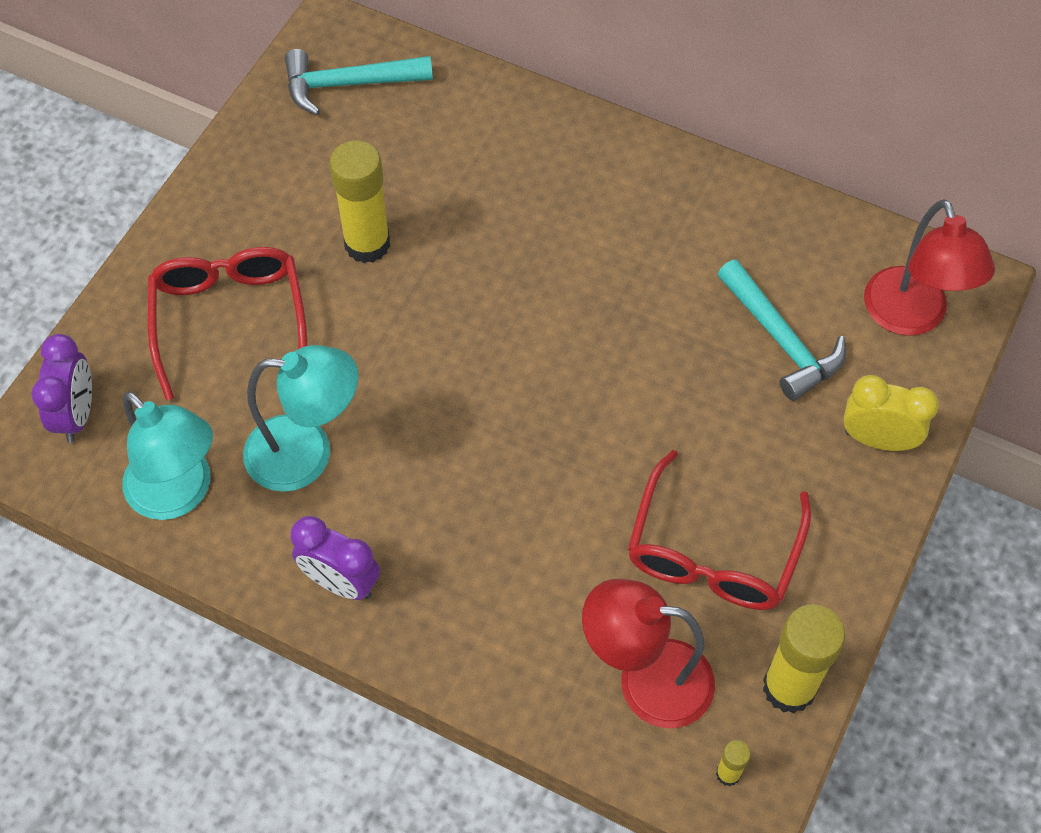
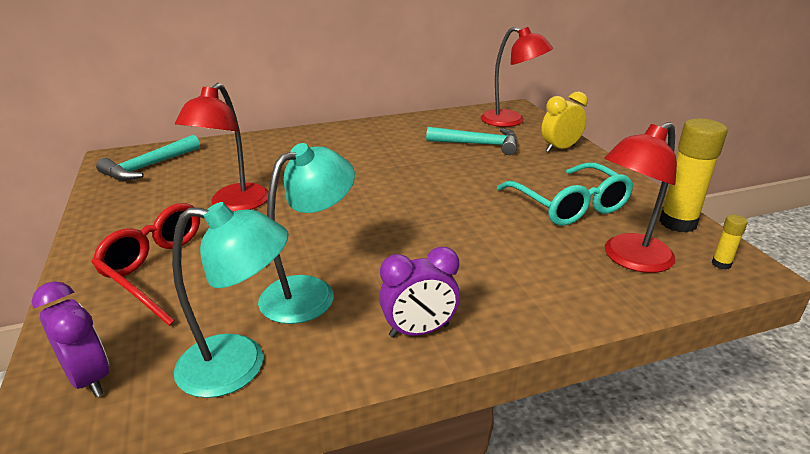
camera: 45 degrees left, 30 degrees down
yellow glue stick [330,140,390,263] -> red lamp [175,83,269,212]
red glasses [628,450,811,610] -> turquoise glasses [497,163,634,226]

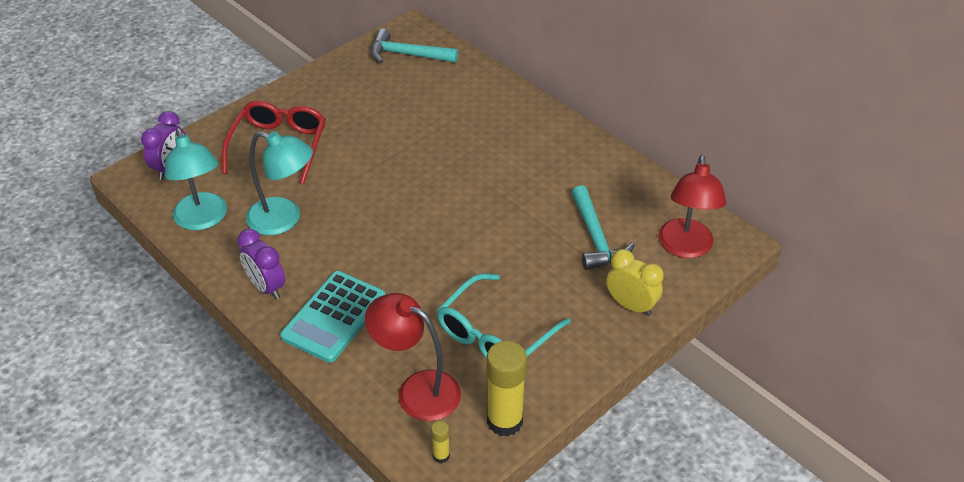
camera: 65 degrees right, 15 degrees up
red lamp [175,83,269,212] -> none
none -> turquoise calculator [280,271,385,363]

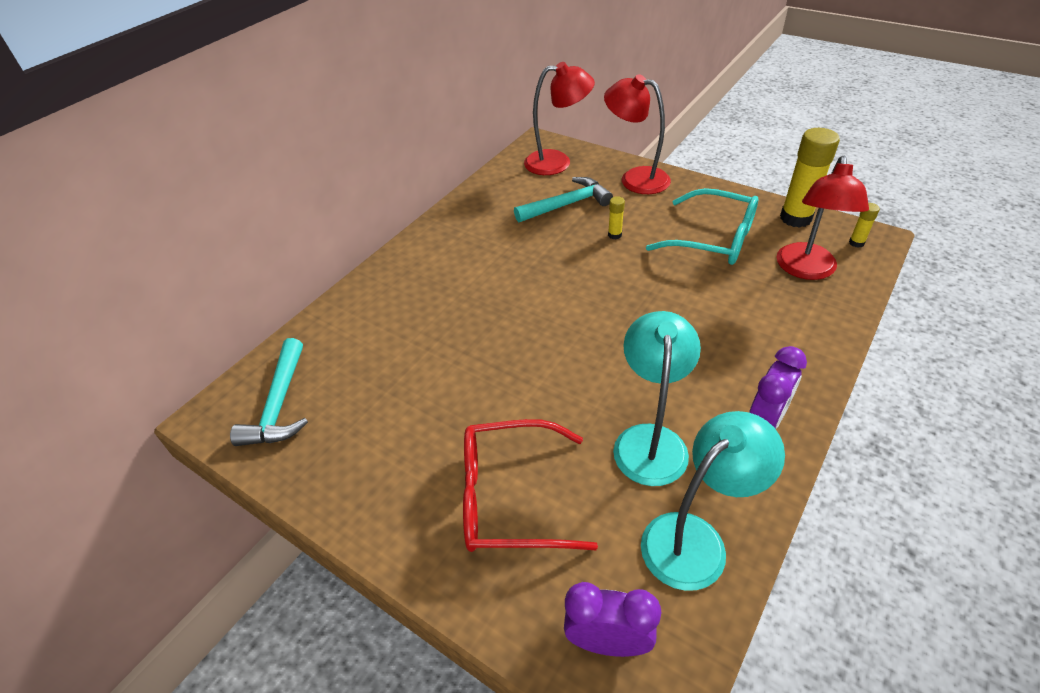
camera: 100 degrees left, 0 degrees up
turquoise calculator [280,271,385,363] -> none
yellow clock [606,249,664,316] -> red lamp [604,74,671,194]
none -> yellow glue stick [608,196,625,239]

